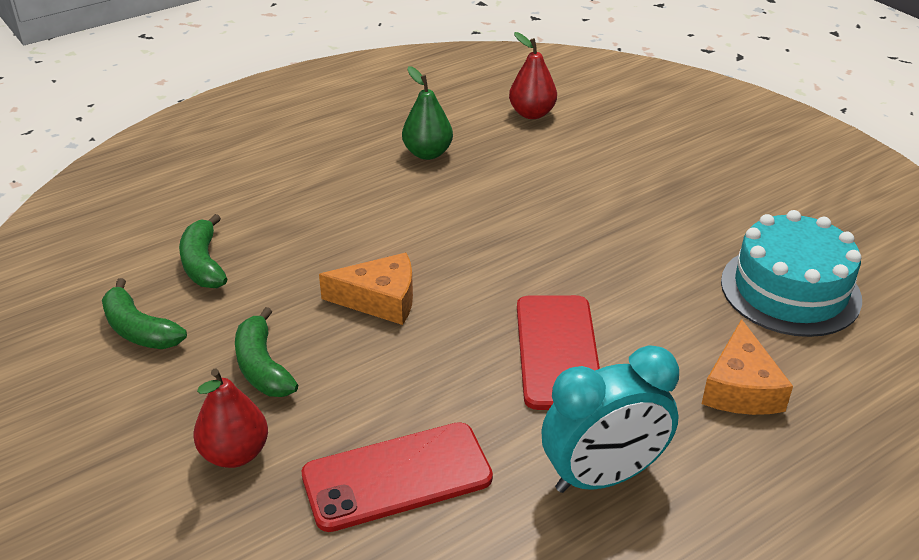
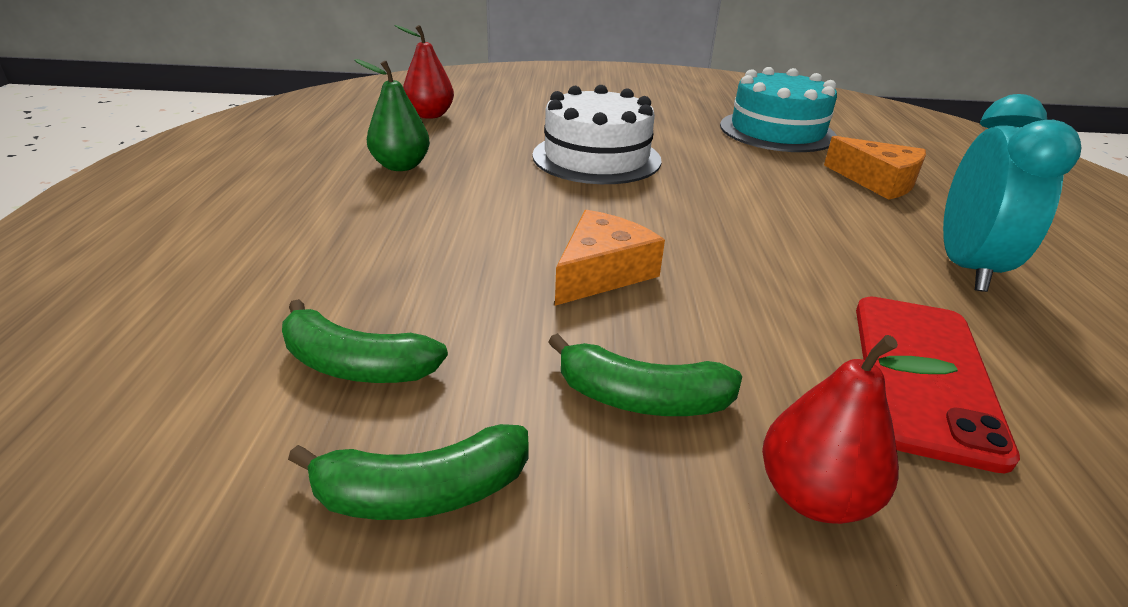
camera: 55 degrees left, 5 degrees down
red phone [517,295,600,410] -> none
none -> white cake [532,85,662,184]

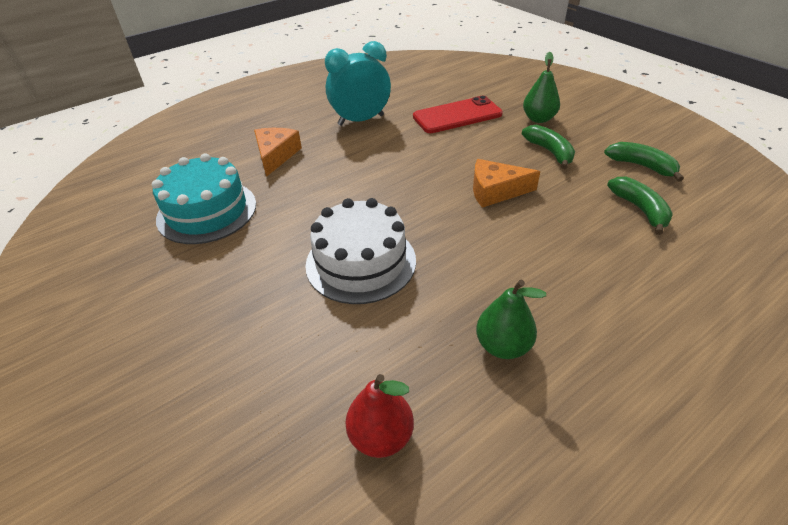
camera: 125 degrees left, 10 degrees up
red pear [762,335,958,524] -> green pear [523,52,560,123]

